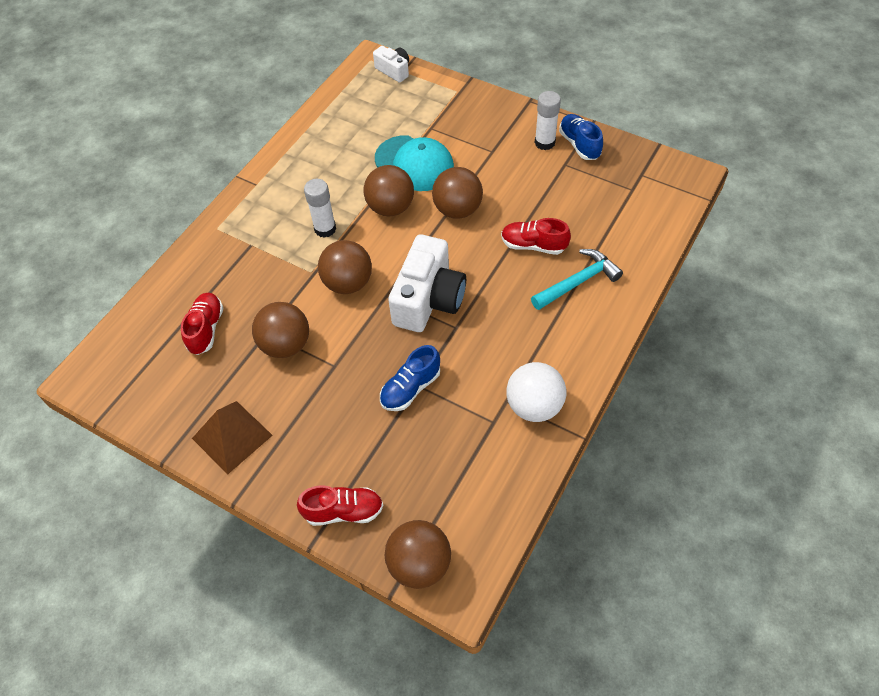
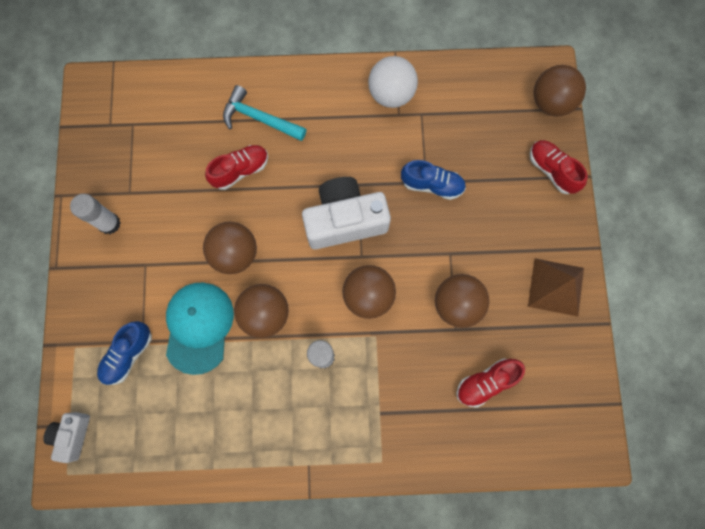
camera: 125 degrees left, 20 degrees up
red shoe [501,218,571,255] -> red shoe turned 105 degrees counterclockwise [205,145,268,190]
blue shoe [559,114,603,160] -> blue shoe moved to [97,321,152,385]

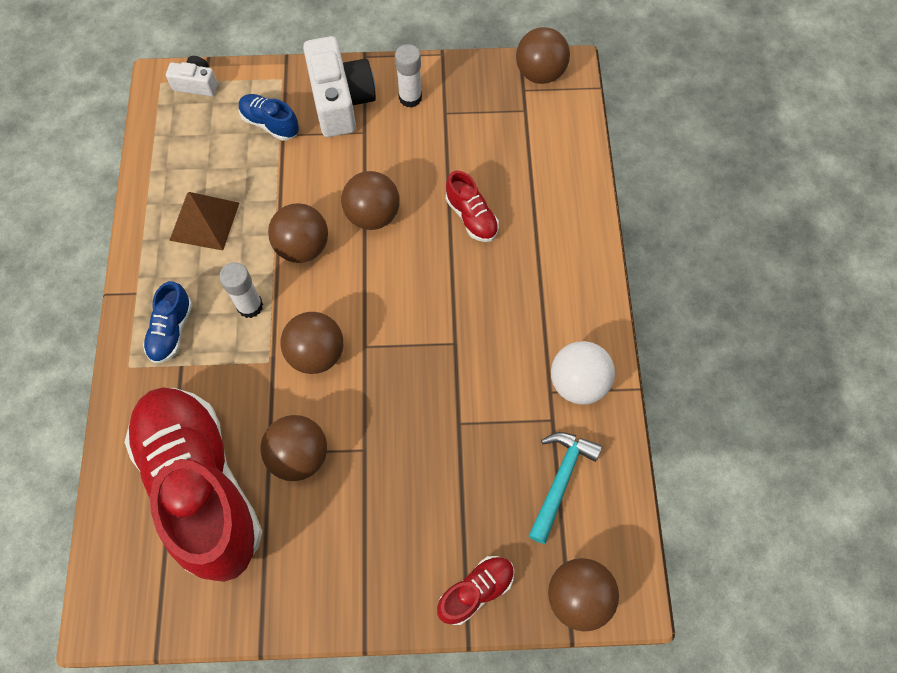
camera: 90 degrees right, 10 degrees down
turquoise cap [166,283,234,375] -> none
turquoise hammer [223,85,307,141] -> turquoise hammer moved to [529,432,602,544]
white camera [302,177,391,249] -> white camera moved to [303,36,376,137]
blue shoe [401,160,466,200] -> blue shoe moved to [143,281,193,364]
red shoe [457,359,525,408] -> red shoe [124,387,262,582], size x2.43
brown pyramid [528,258,584,317] -> brown pyramid moved to [169,192,239,250]
none -> brown ball [516,27,570,84]

